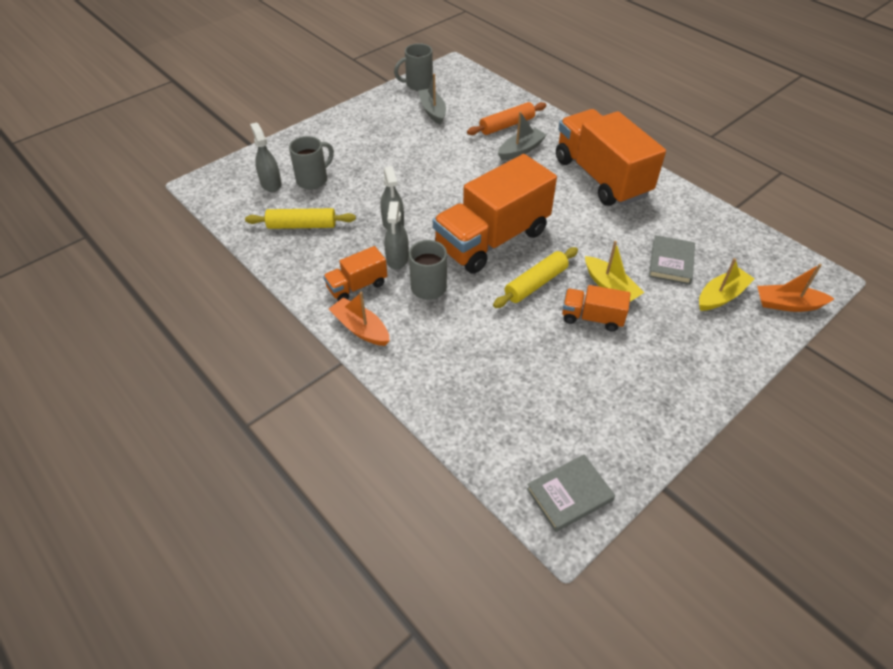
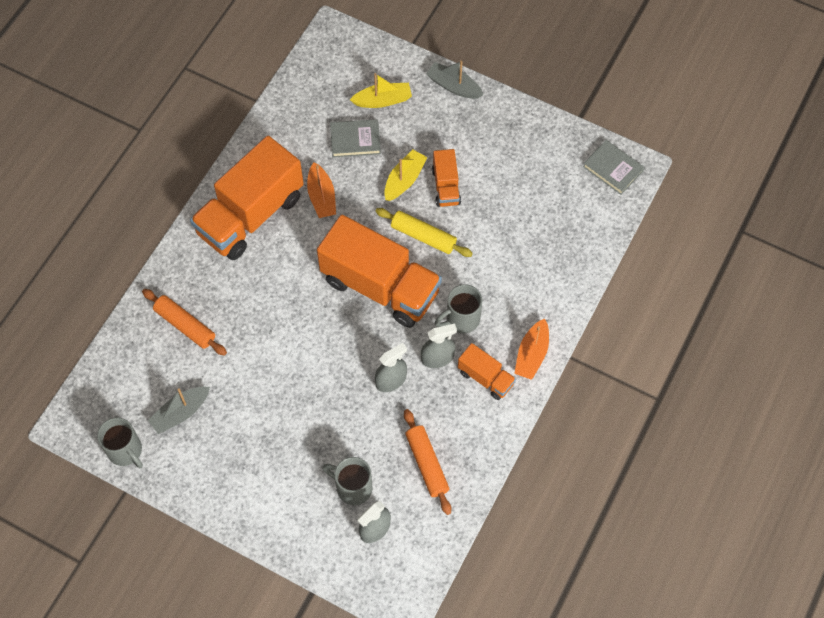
camera: 110 degrees left, 15 degrees up
yellow rolling pin [245,208,356,229] -> orange rolling pin [404,409,451,515]
grey boat [498,111,547,160] -> grey boat moved to [426,61,483,99]
yellow boat [699,258,754,311] -> yellow boat turned 135 degrees clockwise [350,73,412,108]
orange boat [757,264,835,312] -> orange boat moved to [307,162,336,218]

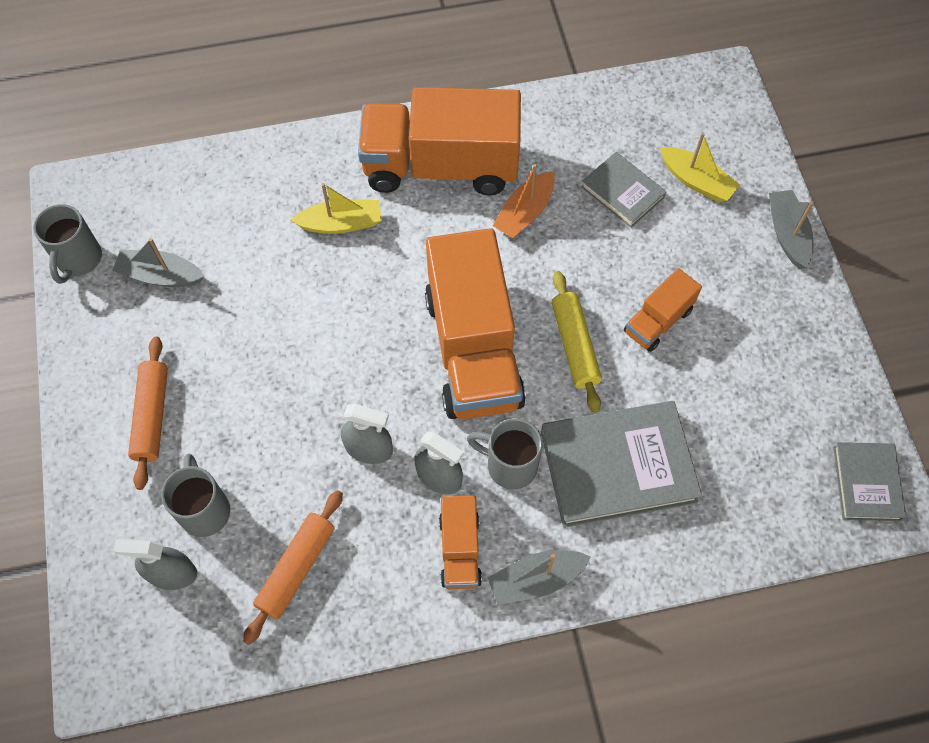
camera: 50 degrees right, 0 degrees up
orange rolling pin [142,289,227,356] -> orange rolling pin moved to [128,336,168,490]
yellow boat [384,150,427,201] -> yellow boat moved to [291,183,382,234]
orange boat [514,318,549,380] -> grey boat [488,550,591,605]
none -> grey book [541,401,702,528]

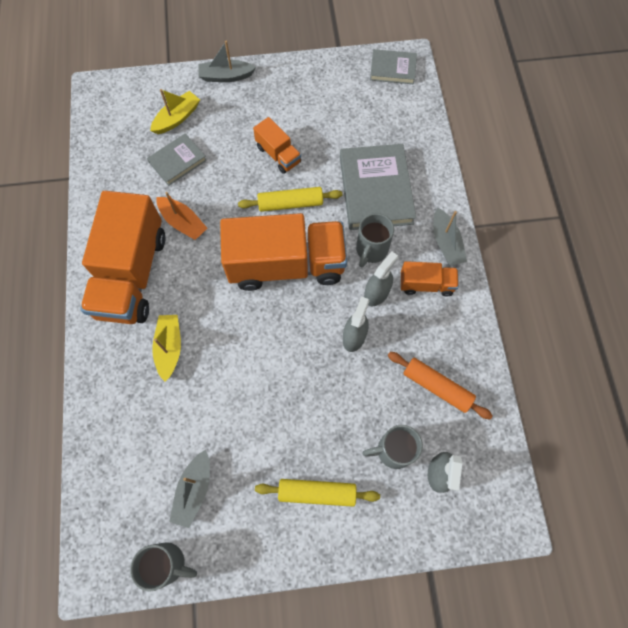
camera: 85 degrees left, 5 degrees up
orange rolling pin [128,336,168,490] -> yellow rolling pin [255,479,380,507]

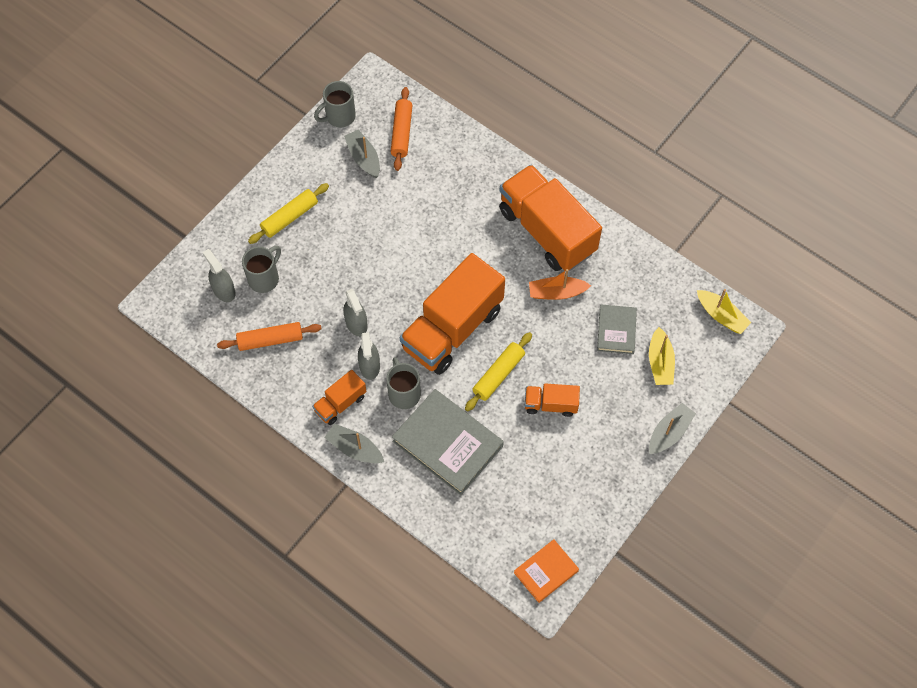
camera: 135 degrees right, 5 degrees down
yellow boat [152,315,181,381] -> yellow boat moved to [697,289,751,334]
grey book [370,49,417,84] -> orange book [514,539,579,603]
none -> orange rolling pin [391,87,412,171]

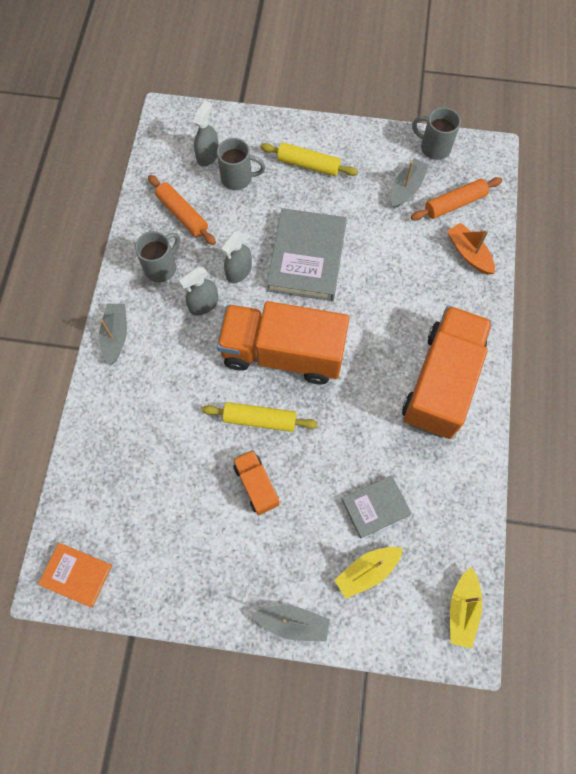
camera: 60 degrees right, 5 degrees up
orange truck [312,370,367,425] -> none
grey mug [386,357,421,409] -> grey mug moved to [135,231,180,282]
grey book [392,389,504,495] -> grey book moved to [267,208,347,301]
orange boat [529,269,591,300] -> orange boat moved to [447,222,495,275]

